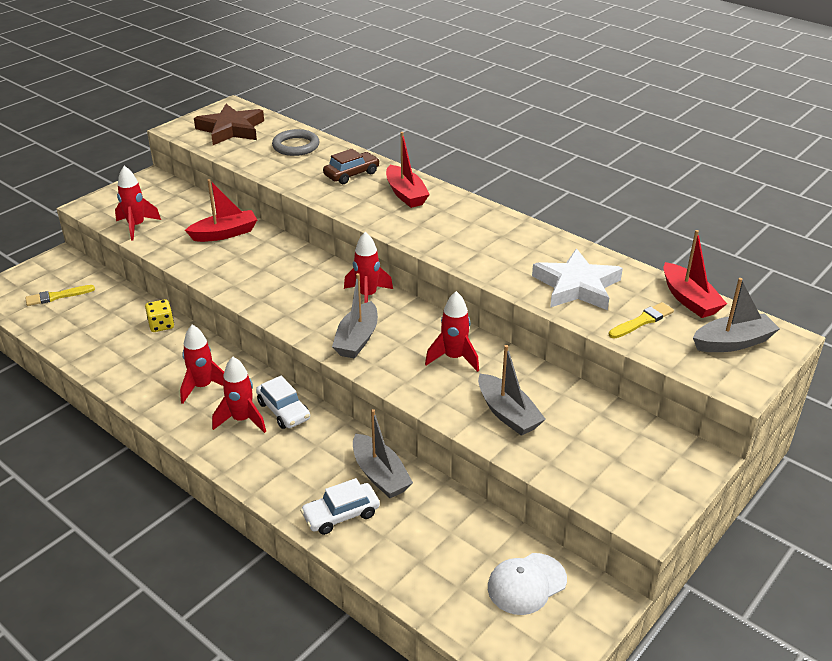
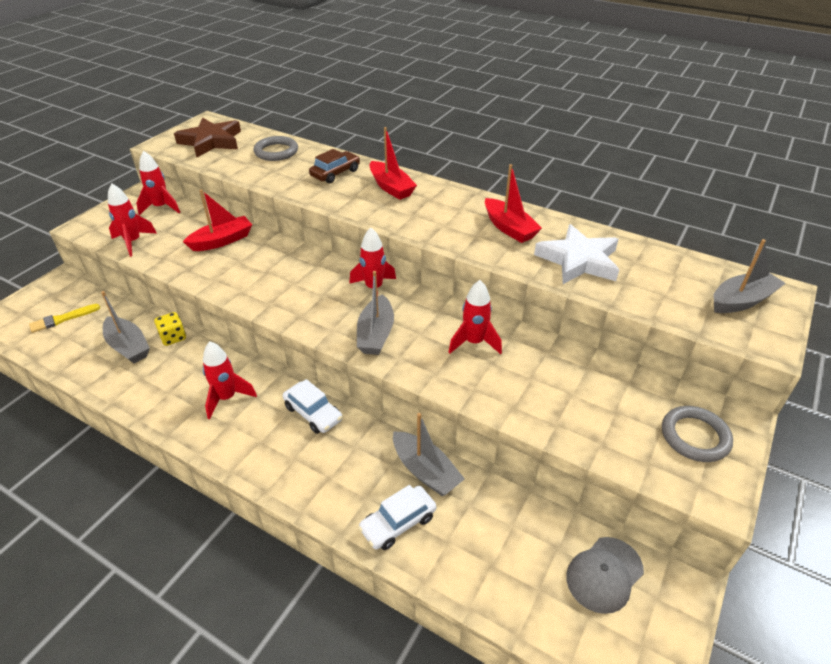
camera: 10 degrees left, 5 degrees up
red rocket [212,357,266,433] -> red rocket moved to [136,151,180,215]
grey boat [478,345,546,436] -> grey boat moved to [101,291,150,364]
white cap [488,553,567,615] -> grey cap [566,537,644,614]
yellow brush [609,302,674,339] -> none
red boat [663,230,727,318] -> red boat moved to [485,164,542,243]
none -> grey ring [662,406,733,462]

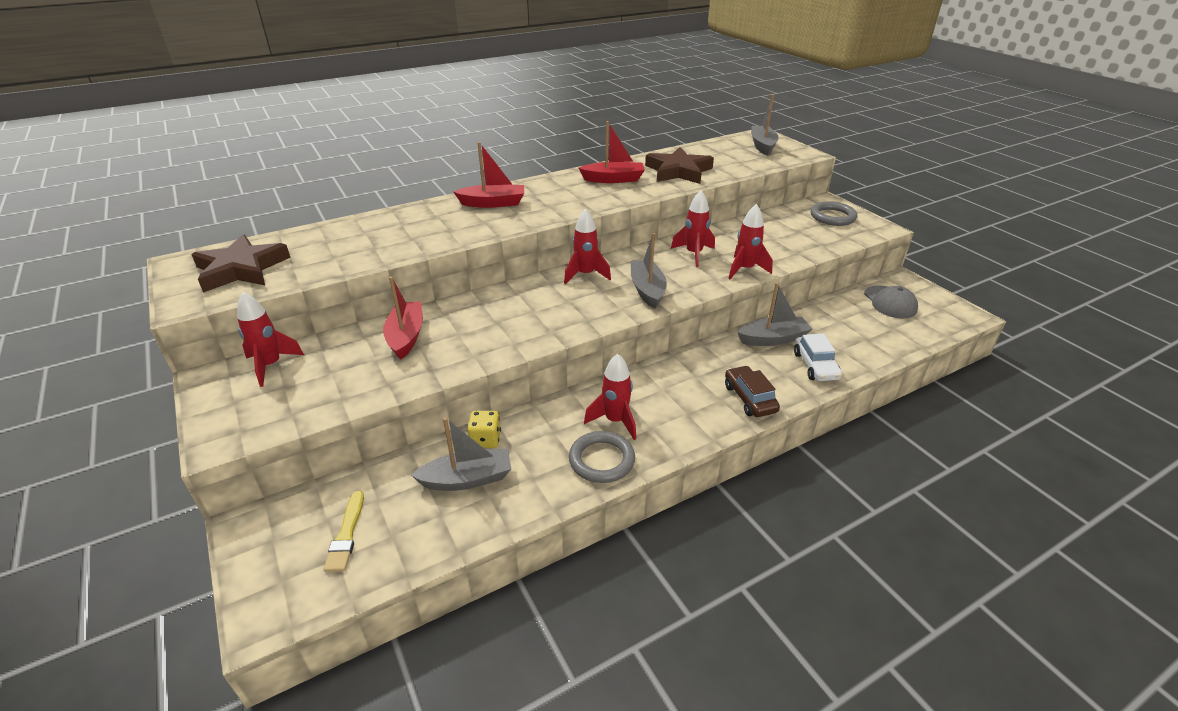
camera: 60 degrees left, 5 degrees down
red rocket [108,183,157,257] -> red rocket moved to [728,204,773,279]
grey ring [253,136,298,161] -> grey ring moved to [569,431,635,483]
white car [283,379,342,434] -> none
brown car [309,149,360,183] -> brown car moved to [725,365,780,417]
grey boat [357,271,394,355] -> grey boat turned 135 degrees counterclockwise [630,233,667,309]
white star [534,224,619,284] -> brown star [645,147,714,184]

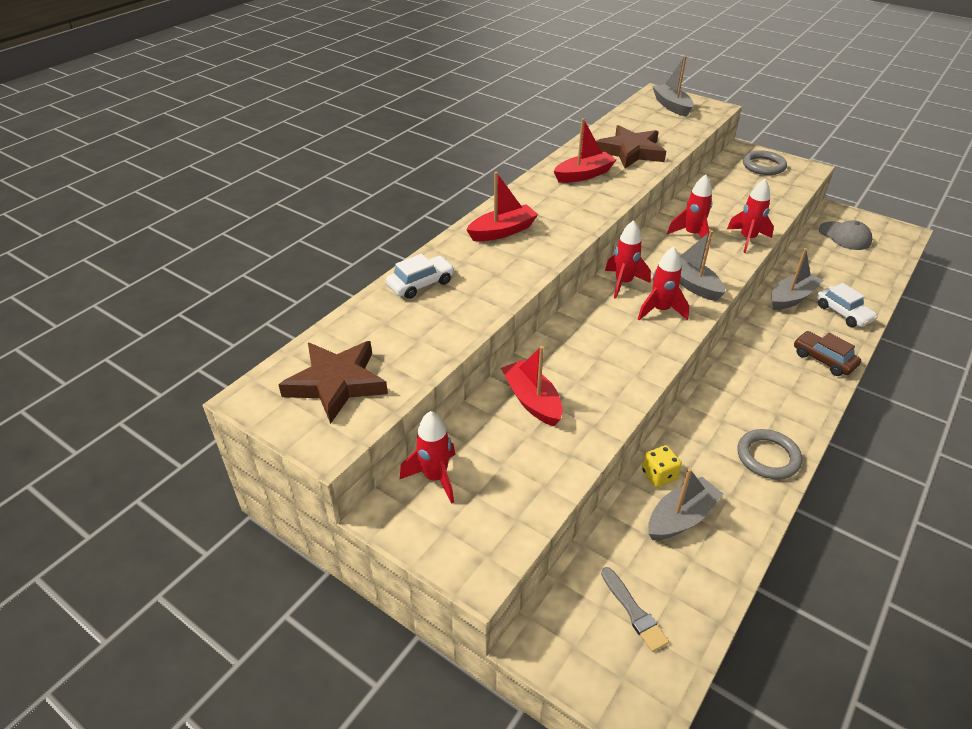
camera: 25 degrees left, 5 degrees up
yellow brush [324,491,364,572] -> grey brush [601,567,669,652]
red rocket [584,354,636,440] -> red rocket moved to [638,247,689,320]
none -> white car [386,254,455,299]

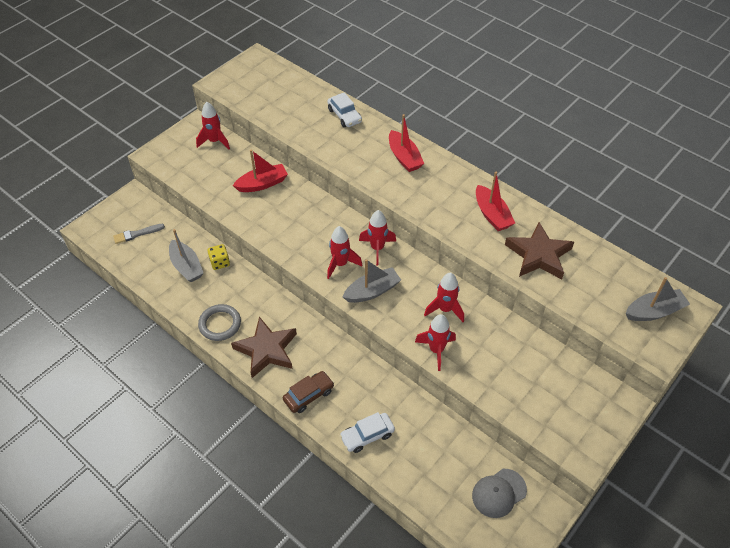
camera: 95 degrees right, 10 degrees up
brown star [278,341,388,424] -> brown star moved to [231,317,297,378]
grey ring [743,150,787,175] -> none
grey boat [771,248,824,310] -> none

